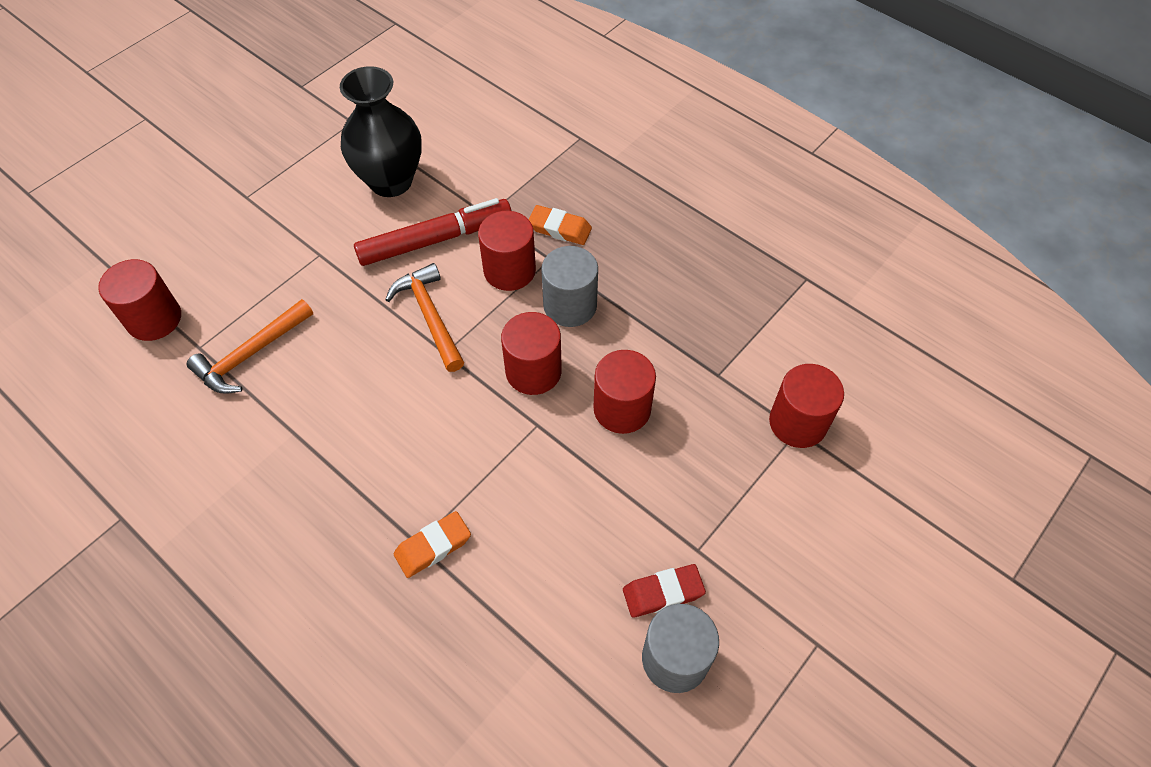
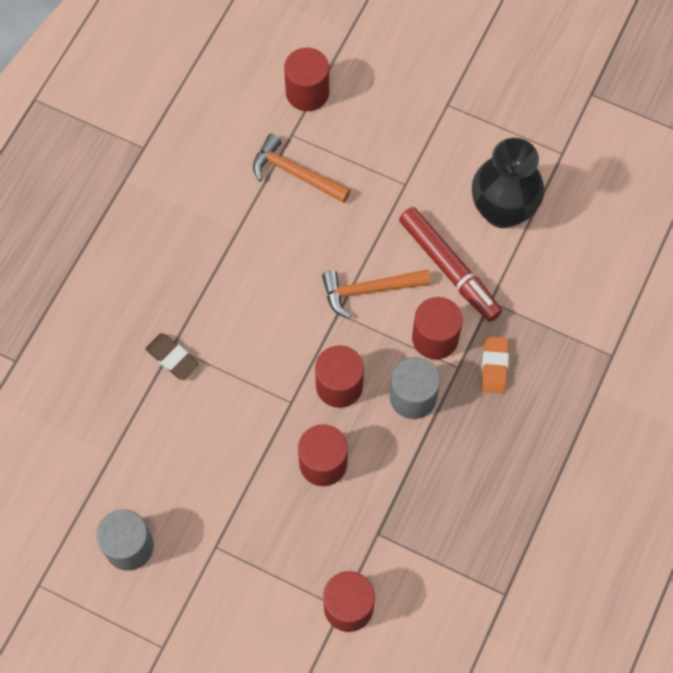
camera: 75 degrees right, 10 degrees up
orange hammer [385,263,464,372] -> orange hammer turned 150 degrees counterclockwise [322,269,431,319]
orange eraser [394,511,471,578] -> brown eraser [145,333,199,380]
red eraser [623,564,706,618] -> none

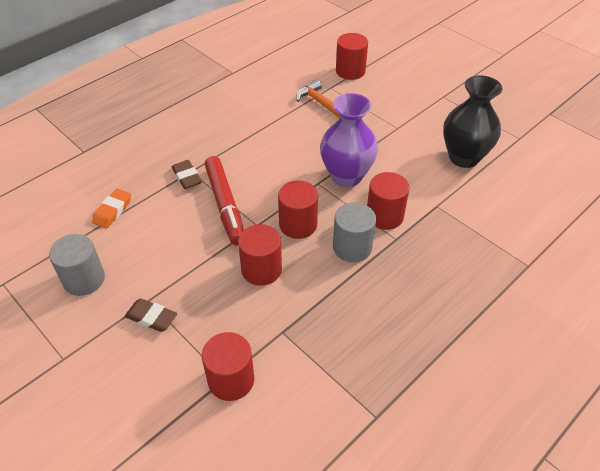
camera: 20 degrees right, 20 degrees down
orange hammer [322,269,431,319] -> purple vase [320,93,378,187]
red marker [399,207,502,322] -> red marker moved to [205,156,244,245]
orange eraser [481,336,509,394] -> orange eraser moved to [92,189,131,228]
none -> brown eraser [125,298,177,332]

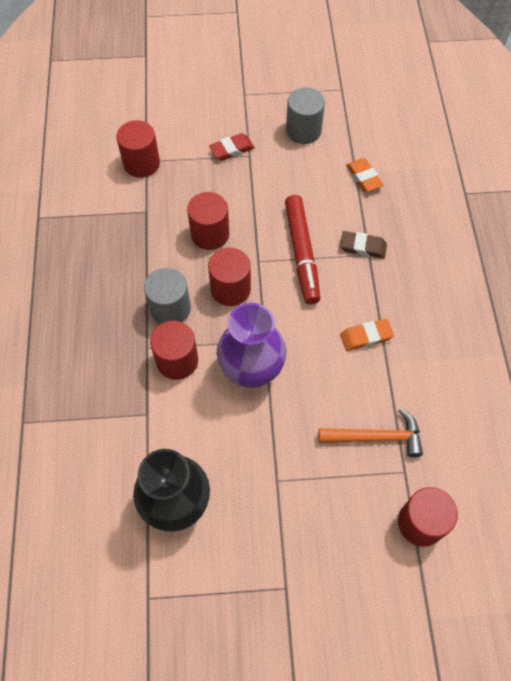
camera: 130 degrees right, 15 degrees up
brown eraser [125,298,177,332] -> red eraser [209,133,255,161]
red marker [205,156,244,245] -> red marker turned 120 degrees counterclockwise [285,195,320,304]
none -> orange eraser [340,319,394,351]

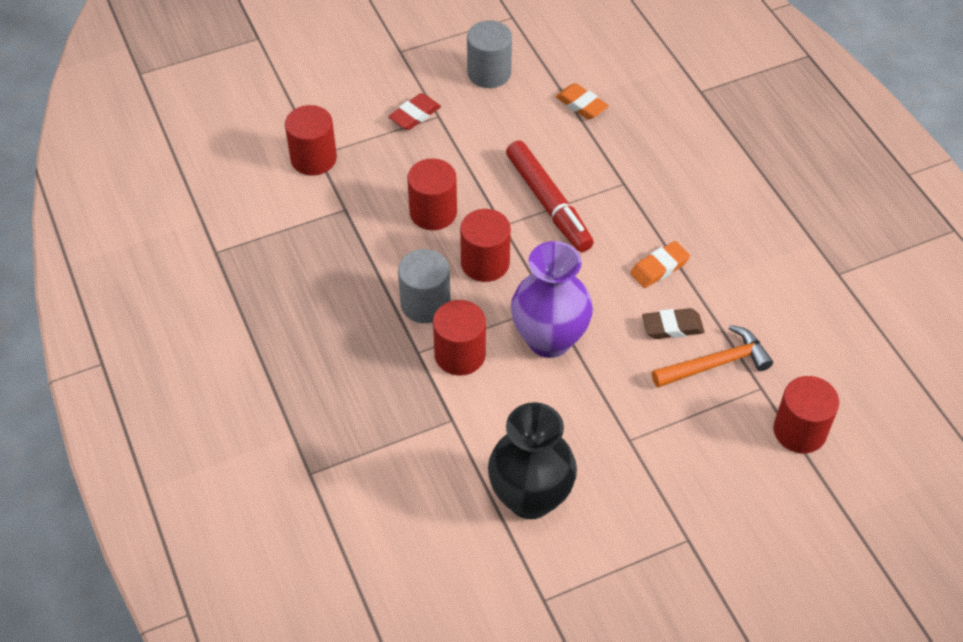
camera: 20 degrees left, 10 degrees down
brown eraser [340,231,387,259] -> brown eraser moved to [642,308,704,339]

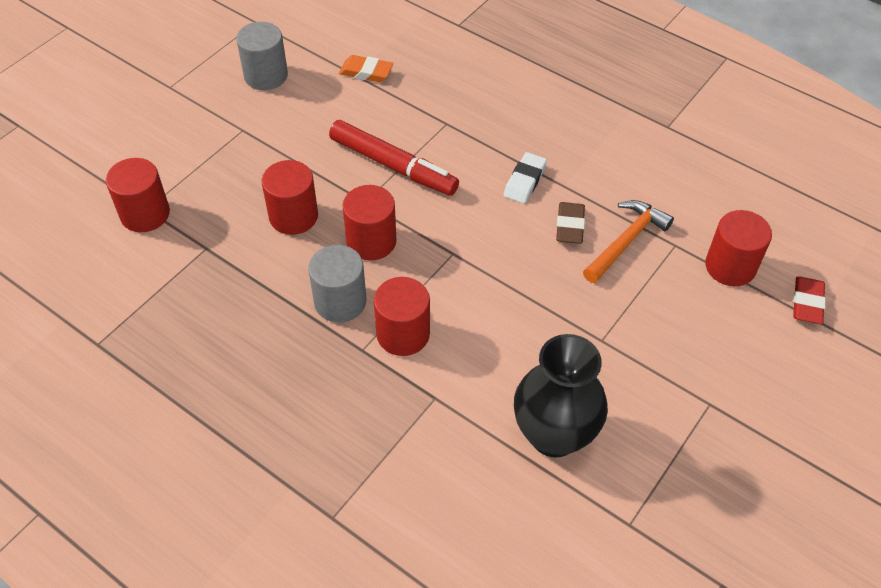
camera: 30 degrees left, 0 degrees up
red eraser [388,93,441,130] -> red eraser moved to [793,276,826,324]
purple vase [511,241,593,358] -> none
orange eraser [630,241,690,288] -> white eraser [504,152,547,204]
brown eraser [642,308,704,339] -> brown eraser turned 45 degrees counterclockwise [556,202,585,244]

